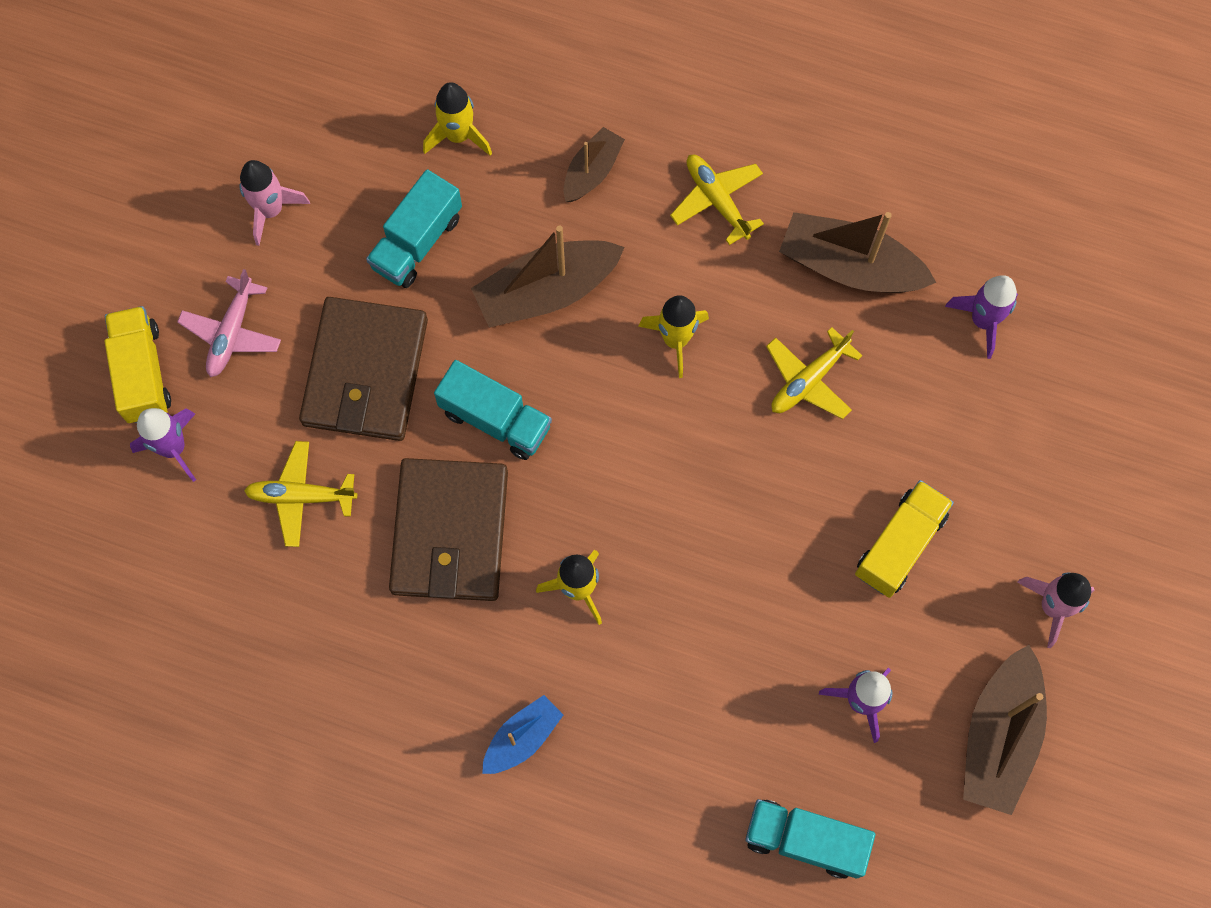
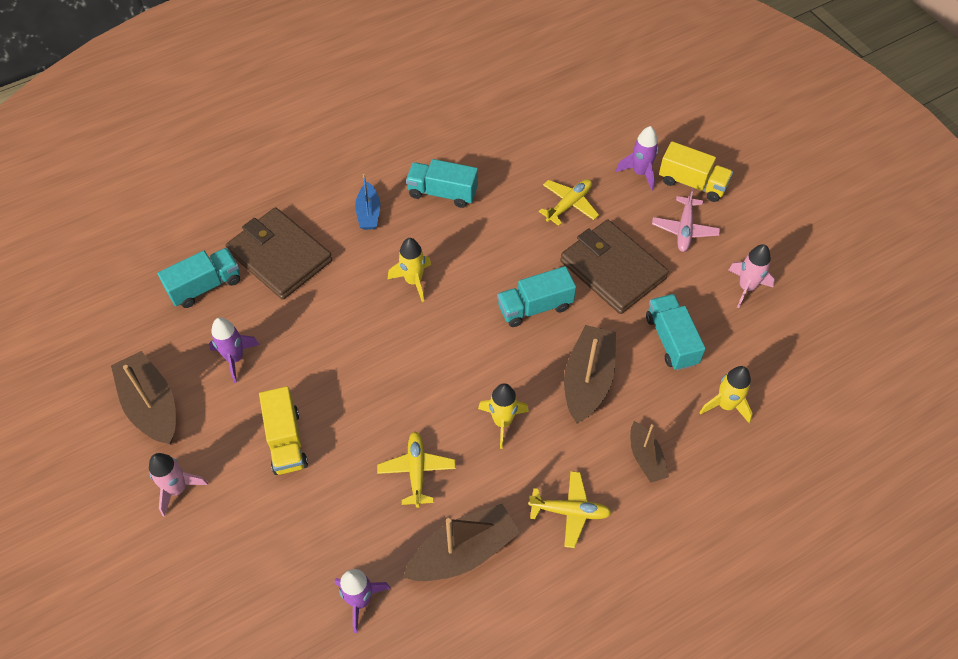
camera: 130 degrees right, 15 degrees down
pink plane [177,269,281,377] -> pink plane turned 135 degrees counterclockwise [652,187,720,252]
brown wallet [389,458,508,601] -> brown wallet moved to [226,207,332,300]
none -> turquoise truck [406,159,478,208]

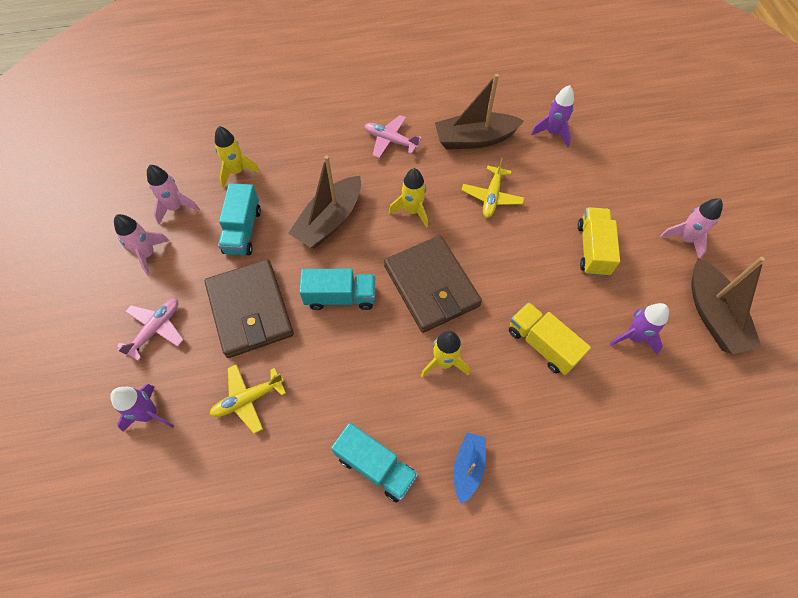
camera: 160 degrees left, 5 degrees up
turquoise truck [158,248,240,308] -> none
brown wallet [226,207,332,300] -> brown wallet moved to [384,236,482,333]
yellow plane [528,471,612,548] -> pink plane [364,115,422,158]
brown boat [630,421,669,483] -> none
yellow truck [659,141,733,202] -> yellow truck moved to [509,302,591,375]
none -> pink rocket [147,165,200,224]

